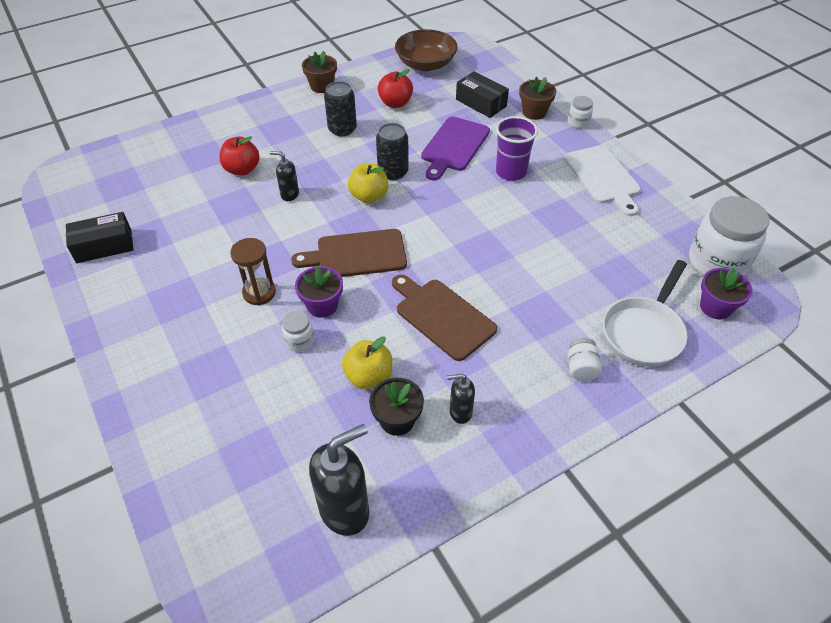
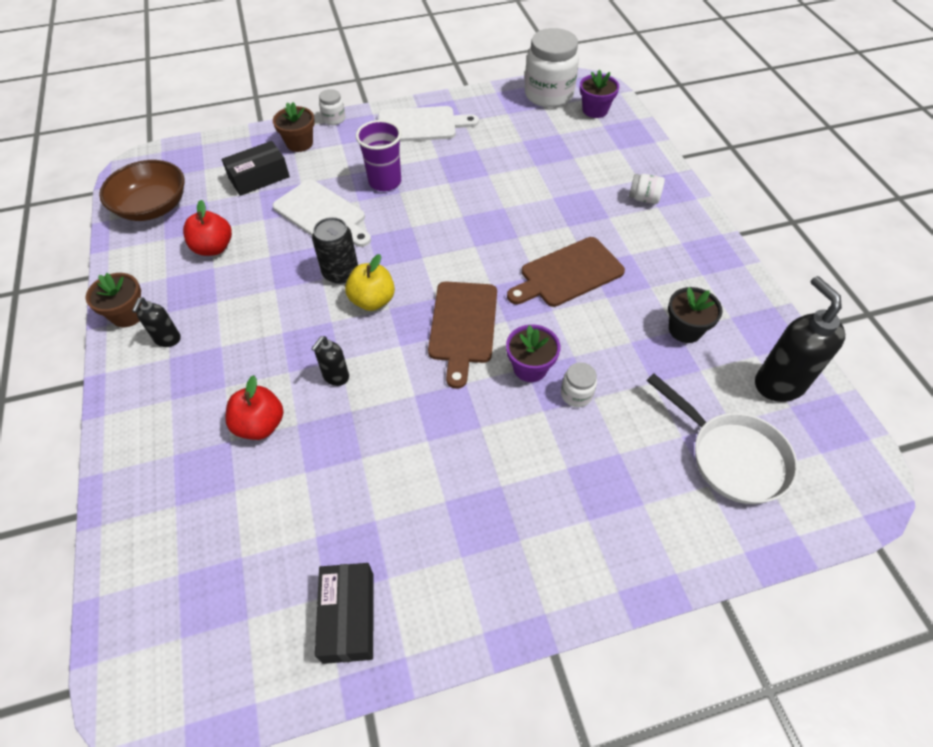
camera: 75 degrees left, 5 degrees up
brown hourglass [230,238,276,306] -> none
black can [324,81,357,136] -> none
yellow apple [342,336,392,390] -> none
purple cutting board [421,116,490,180] -> white cutting board [273,179,371,247]
black soap dispenser [447,374,475,424] -> black soap dispenser moved to [132,297,181,347]
white pan [603,260,687,367] -> white pan moved to [646,374,798,504]

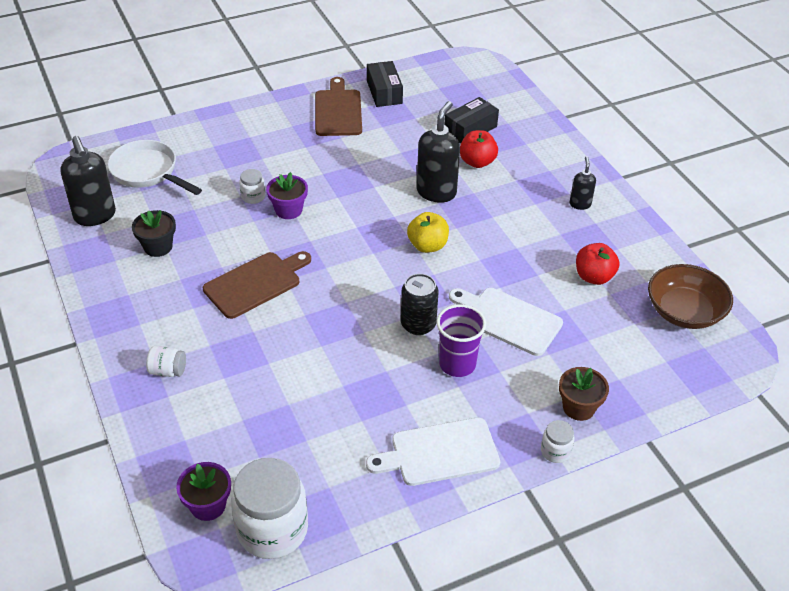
camera: 170 degrees right, 10 degrees down
brown flower pot [86,273,142,327] -> none
black box [222,141,290,196] -> black box moved to [444,97,499,144]
black soap dispenser [311,336,349,386] -> black soap dispenser [417,101,460,203], size x1.88
black can [312,217,358,284] -> black can moved to [401,274,438,335]
brown cutting board [428,281,497,389] -> brown cutting board moved to [315,77,362,136]

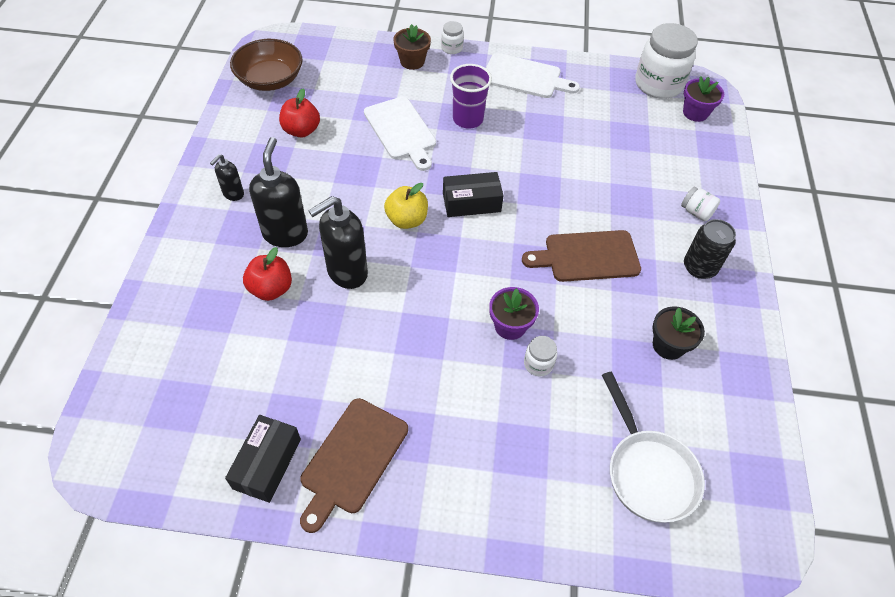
camera: 150 degrees left, 10 degrees up
black soap dispenser [60,136,116,226] -> black soap dispenser moved to [249,137,308,247]
black can [401,274,438,335] -> black can moved to [684,219,736,279]
black box [444,97,499,144] -> black box moved to [443,172,504,217]

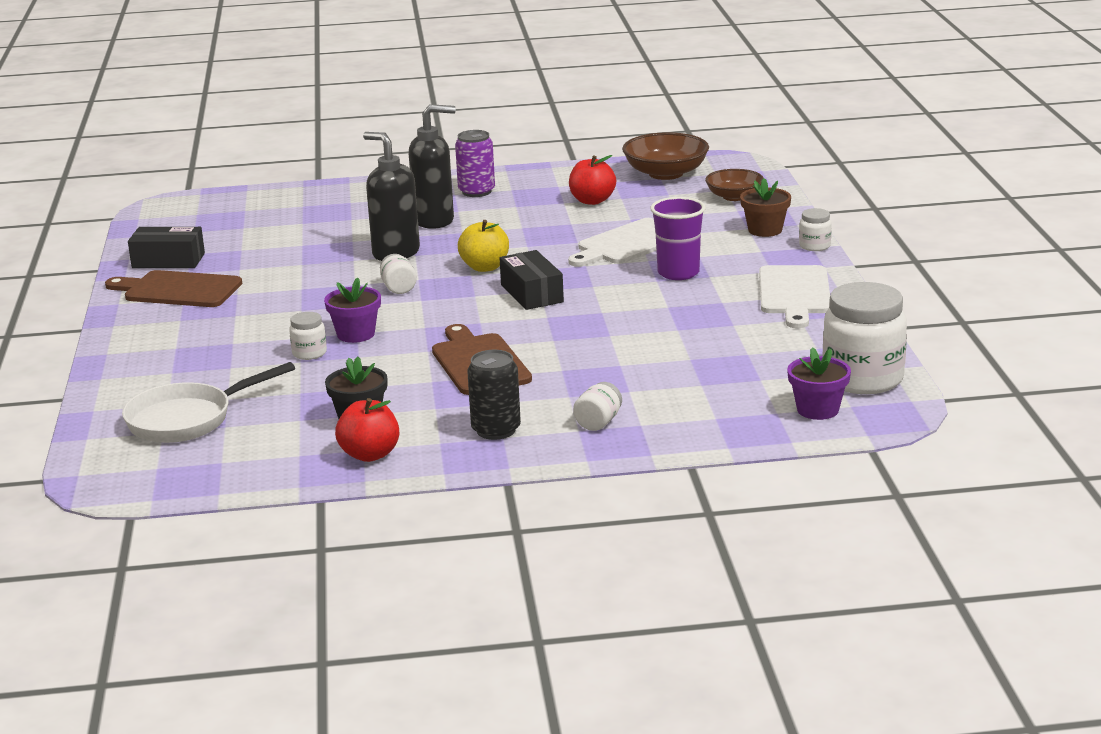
camera: 80 degrees right, 30 degrees down
black soap dispenser [210,154,244,201] -> purple can [455,130,495,197]
red apple [243,247,292,301] -> red apple moved to [335,398,399,462]
none -> white jar [380,254,417,294]
none -> brown bowl [705,169,763,201]

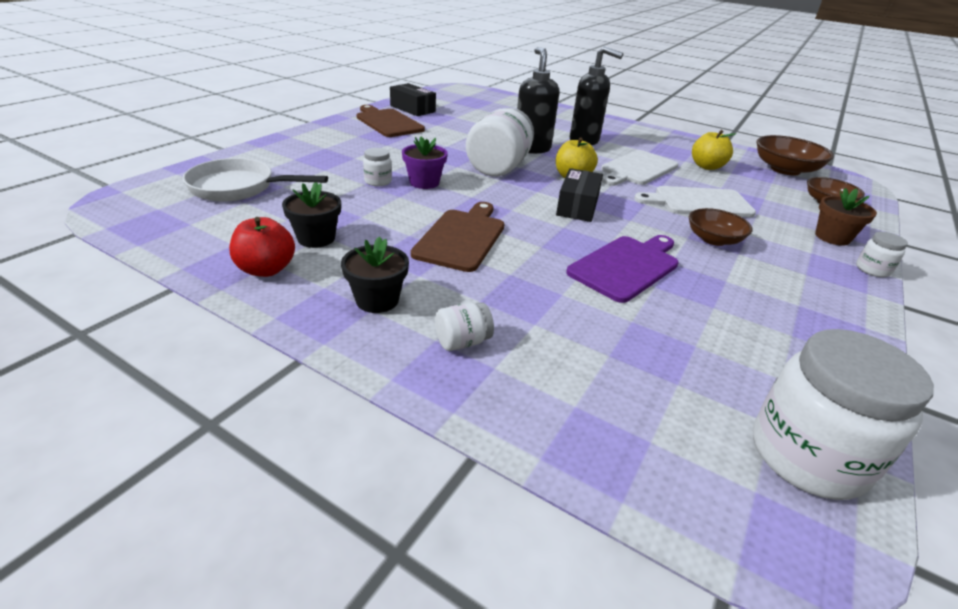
camera: 35 degrees right, 10 degrees up
white jar [380,254,417,294] -> white jar [466,108,534,176], size x2.19
purple can [455,130,495,197] -> none
black can [467,350,521,440] -> black flower pot [341,236,409,313]
red apple [569,155,616,205] -> yellow apple [692,130,736,170]
purple cup [650,197,706,280] -> brown bowl [689,208,753,246]
white cutting board [759,265,830,328] -> white cutting board moved to [601,150,678,186]
purple flower pot [787,347,851,420] -> none
none -> purple cutting board [566,235,679,303]

